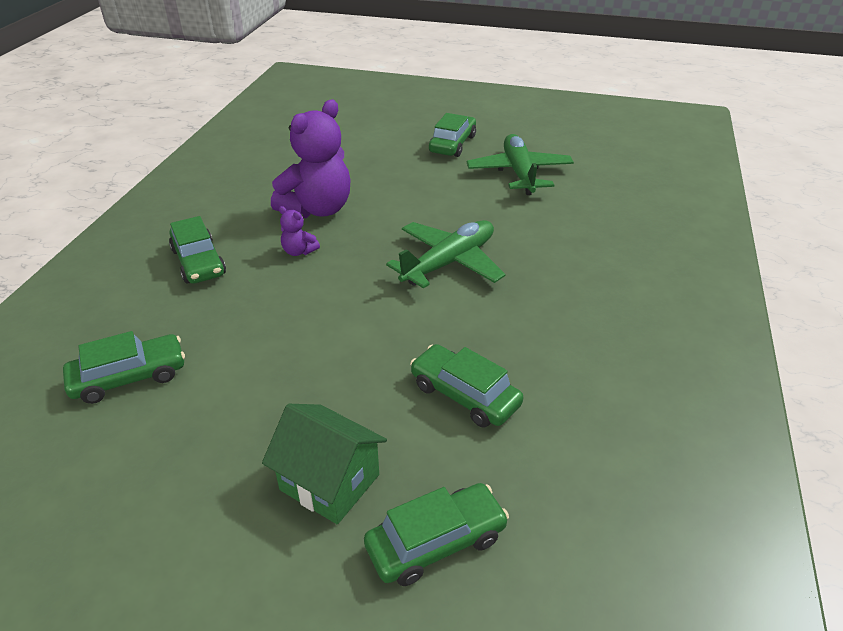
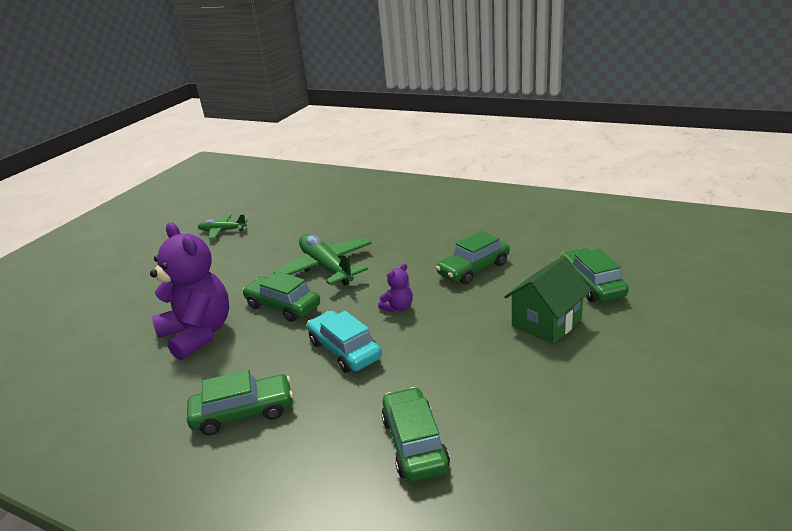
camera: 75 degrees left, 10 degrees down
purple teddy bear [279,206,320,256] -> purple teddy bear moved to [378,263,413,312]
green car [429,113,476,157] -> green car moved to [242,272,320,322]
green plane [467,134,574,195] -> green plane [198,214,247,239], size x0.55
none -> turquoise car [307,311,382,373]

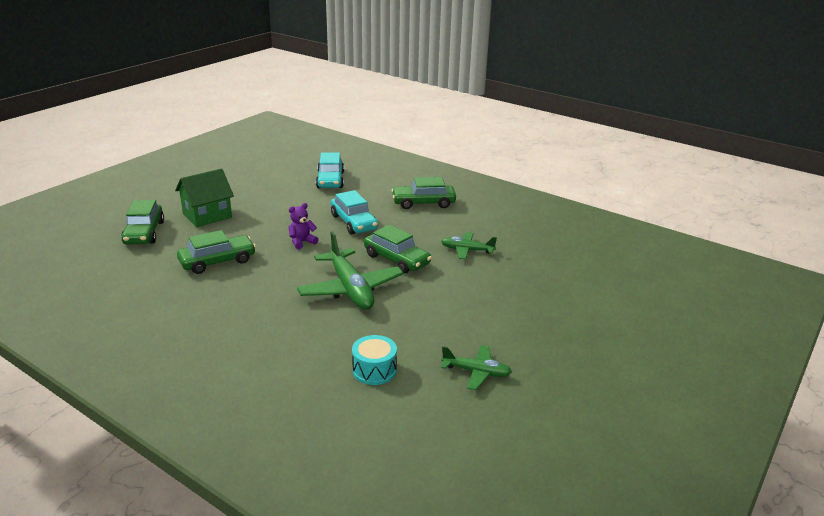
camera: 175 degrees left, 0 degrees up
purple teddy bear [150,223,229,361] -> green plane [441,232,497,260]
green car [381,387,450,482] -> turquoise car [316,152,344,188]
none -> turquoise drum [352,335,397,385]

